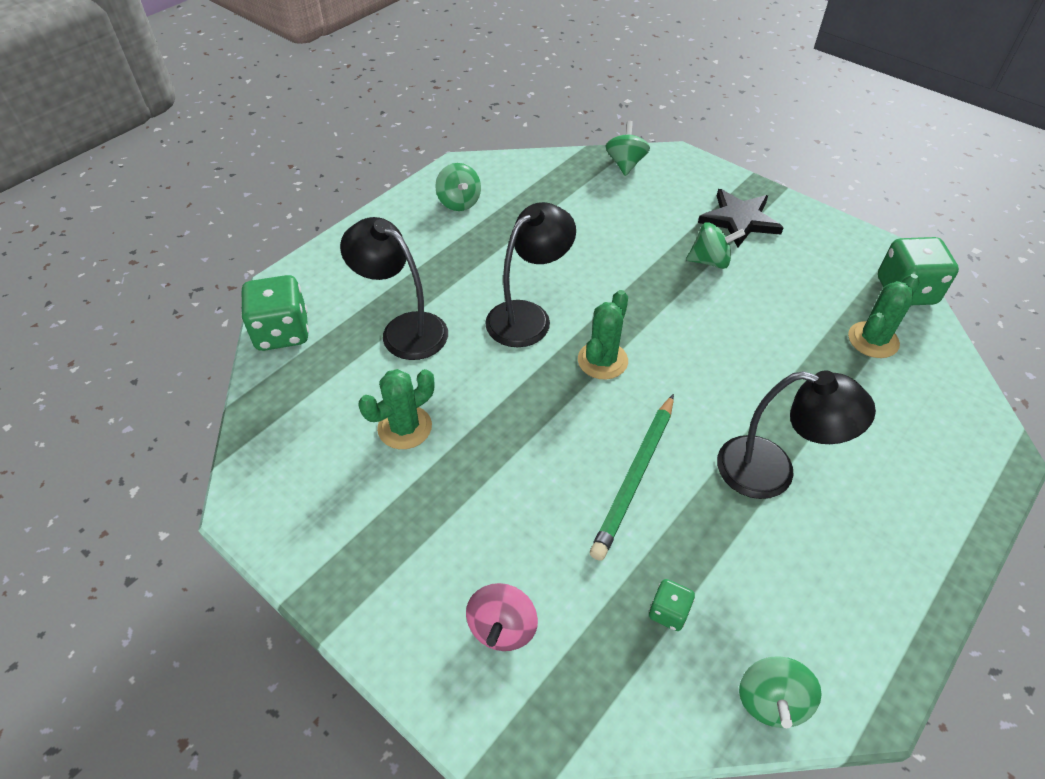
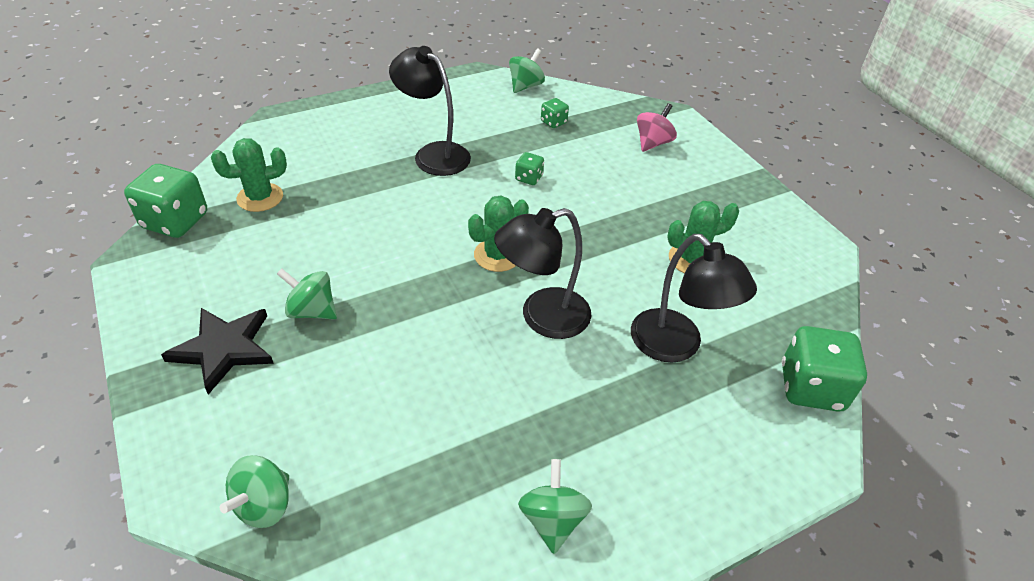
camera: 160 degrees left, 5 degrees down
green pencil [590,394,674,561] -> green dice [515,152,544,185]

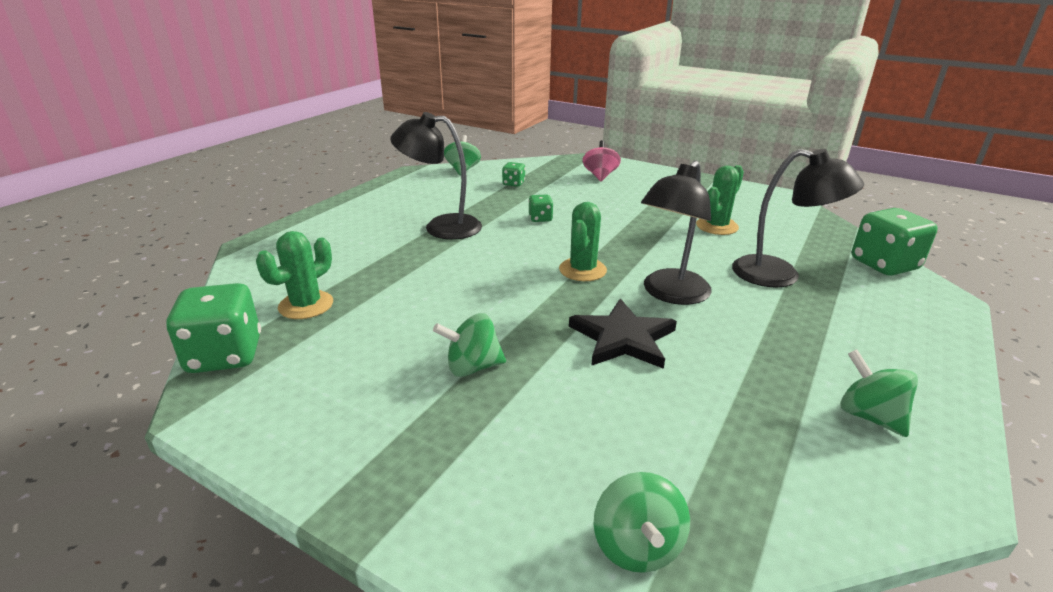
camera: 30 degrees left, 15 degrees down
black star [161,308,274,395] -> black star moved to [569,299,677,369]

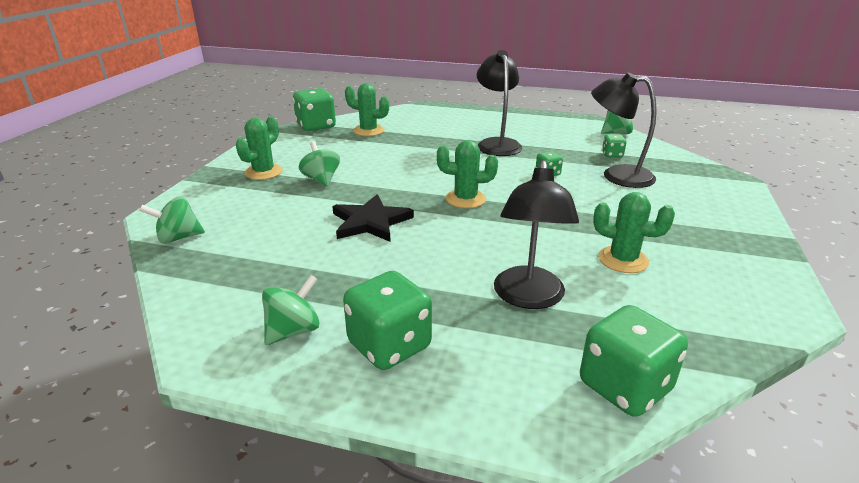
camera: 75 degrees right, 0 degrees up
pink spinning top [582,140,621,182] -> none
black lamp [641,161,712,305] -> black lamp moved to [591,73,657,188]
none -> green cactus [236,116,283,180]
none -> green dice [343,271,432,370]

